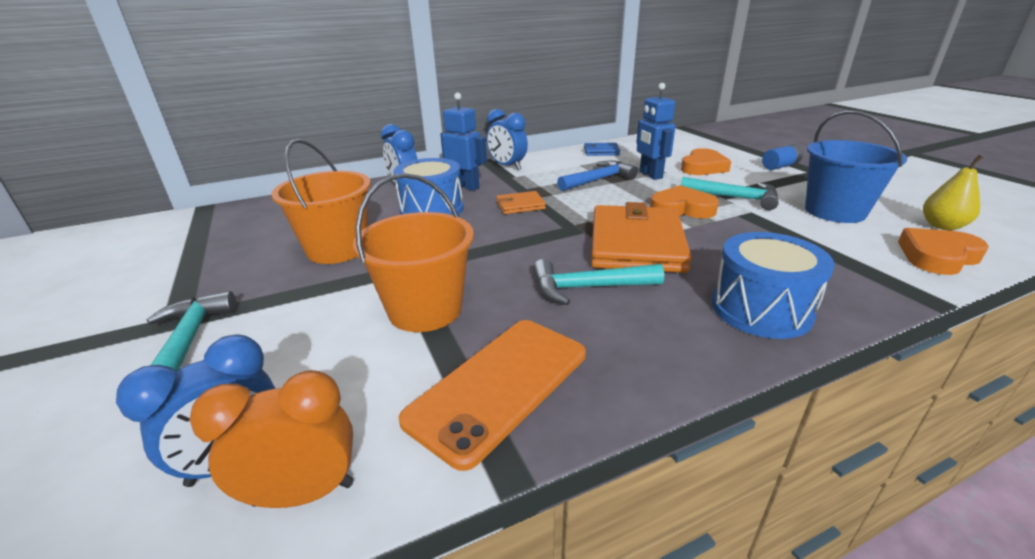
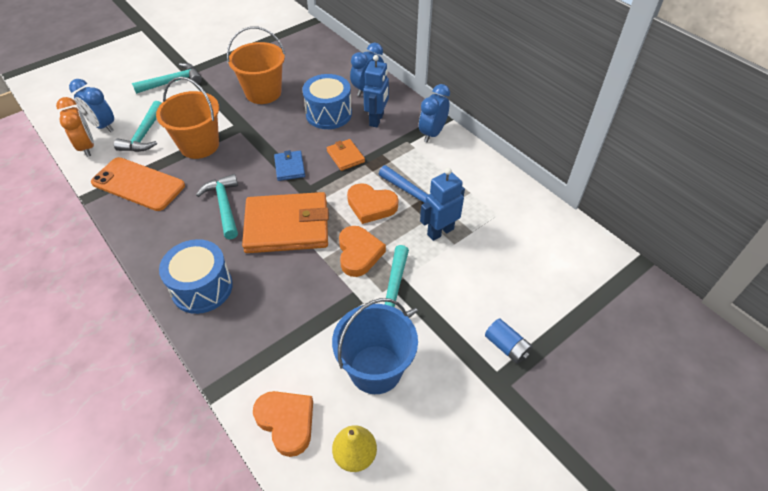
camera: 75 degrees right, 20 degrees up
blue wallet [584,143,620,156] -> blue wallet moved to [274,150,305,181]
orange heart [681,148,731,175] -> orange heart moved to [347,183,398,224]
none -> turquoise hammer [114,101,161,152]

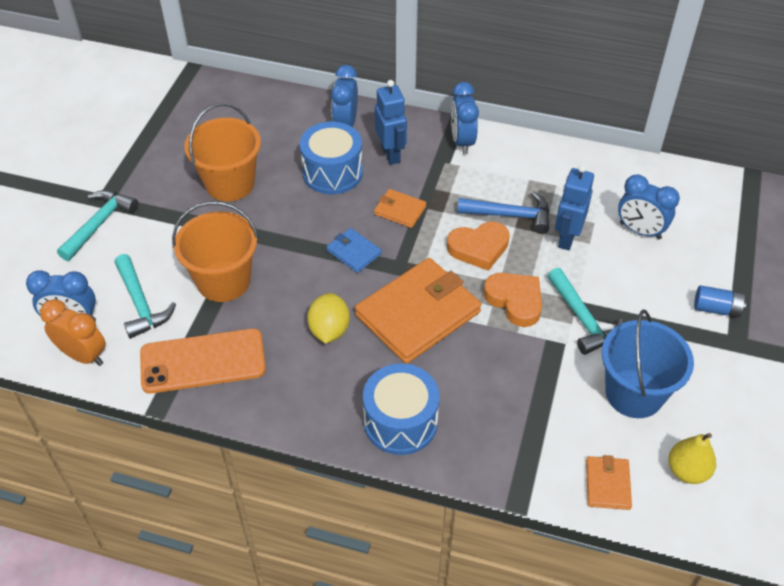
camera: 35 degrees left, 0 degrees up
turquoise hammer [196,174,238,239] -> yellow lemon [307,293,350,344]
orange heart [253,391,313,457] -> orange wallet [586,455,632,510]
none -> blue clock [618,174,680,240]

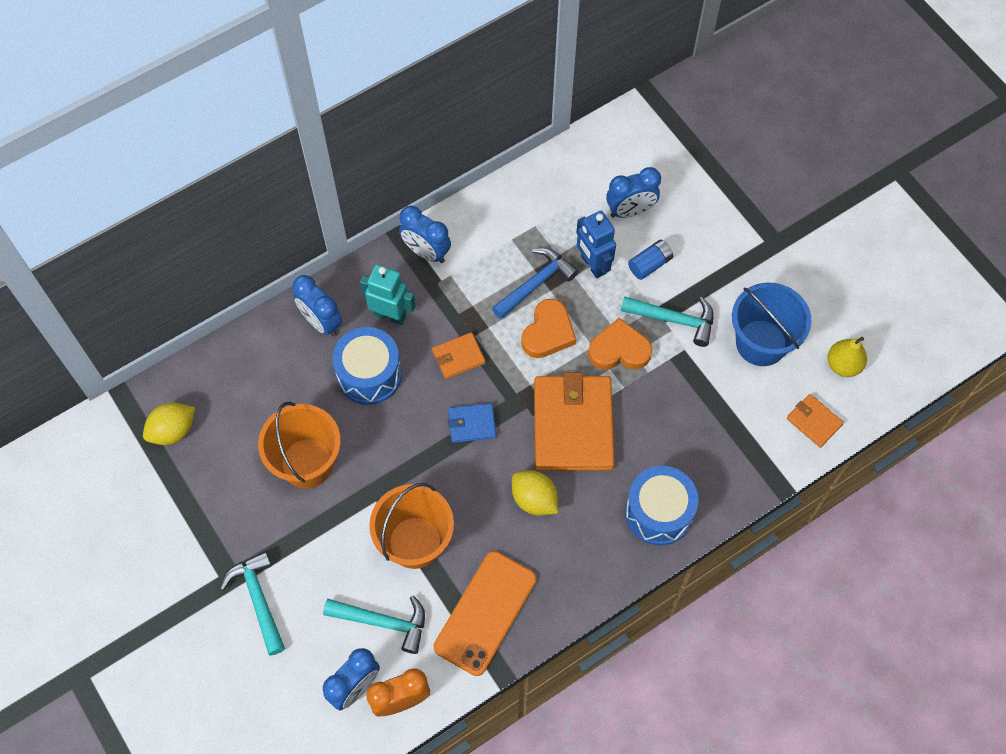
camera: 50 degrees left, 15 degrees up
blue robot [375,80,407,165] -> turquoise robot [360,264,415,325]
blue battery [694,285,746,317] -> blue battery moved to [628,240,673,280]
none -> yellow lemon [143,402,195,445]

